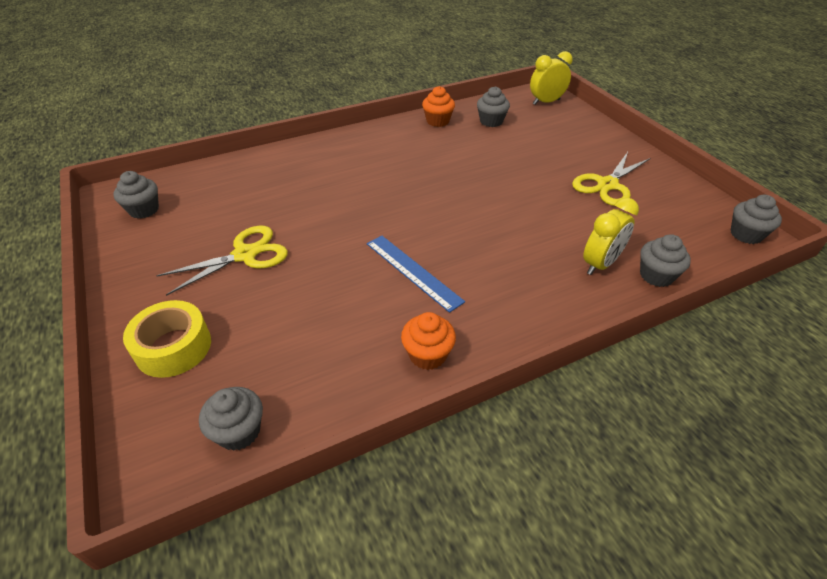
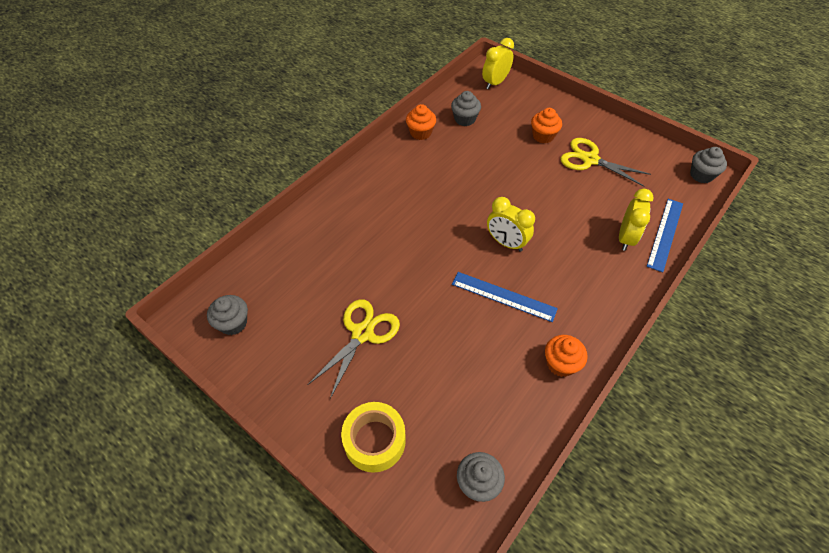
camera: 25 degrees left, 10 degrees up
yellow scissors [572,152,651,206] -> yellow scissors turned 105 degrees clockwise [561,138,651,187]
grey cupcake [640,234,691,287] -> blue ruler [647,199,683,272]
none -> yellow clock [487,197,535,252]
none -> orange cupcake [531,108,562,143]

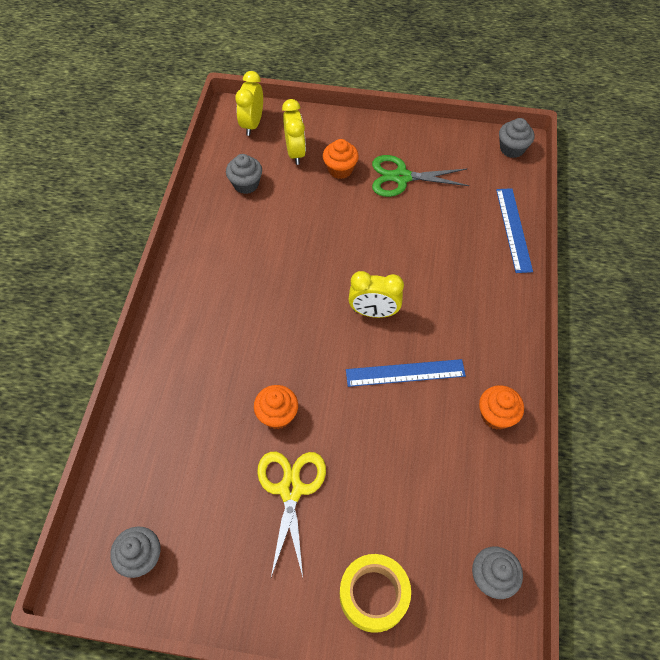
camera: 30 degrees left, 5 degrees up
orange cupcake [406,104,436,140] -> orange cupcake moved to [254,385,298,429]
yellow scissors [561,138,651,187] -> green scissors [372,155,469,197]
yellow clock [619,189,653,251] -> yellow clock moved to [282,99,306,165]

